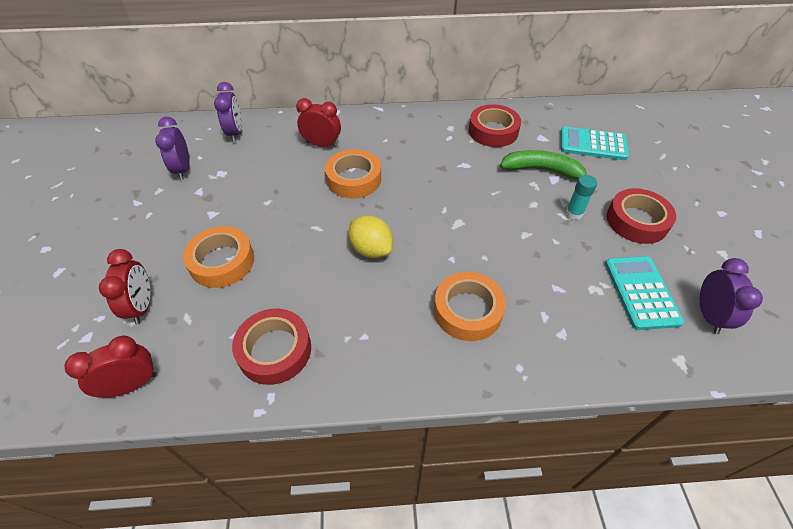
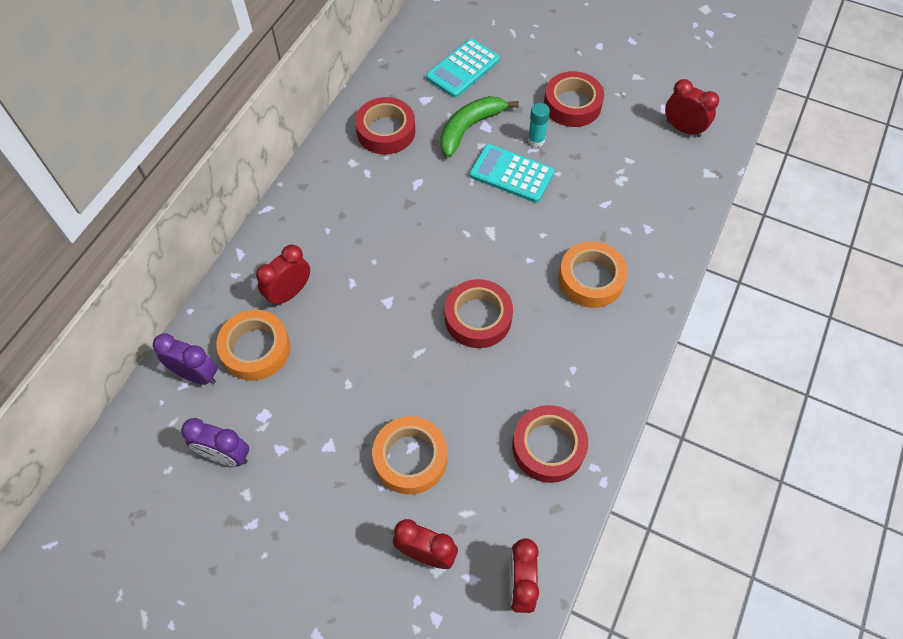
camera: 60 degrees left, 10 degrees up
orange tape [325,149,381,199] -> orange tape moved to [216,310,290,381]
yellow lemon [349,215,393,258] -> red tape [445,279,513,348]
turquoise calculator [605,256,684,330] -> turquoise calculator moved to [470,144,554,203]
purple clock [700,258,763,334] -> red clock [665,79,719,137]

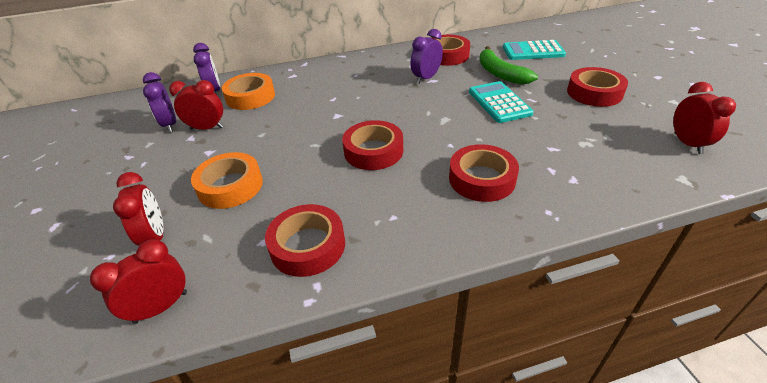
camera: 50 degrees right, 20 degrees down
red clock [256,244,310,307] -> red clock moved to [169,80,223,130]
green banana [440,96,519,157] -> green banana turned 120 degrees counterclockwise [479,46,538,85]
turquoise glue stick [528,103,550,147] -> none
orange tape [558,241,628,308] -> red tape [449,144,519,202]
none -> purple clock [410,29,443,83]

